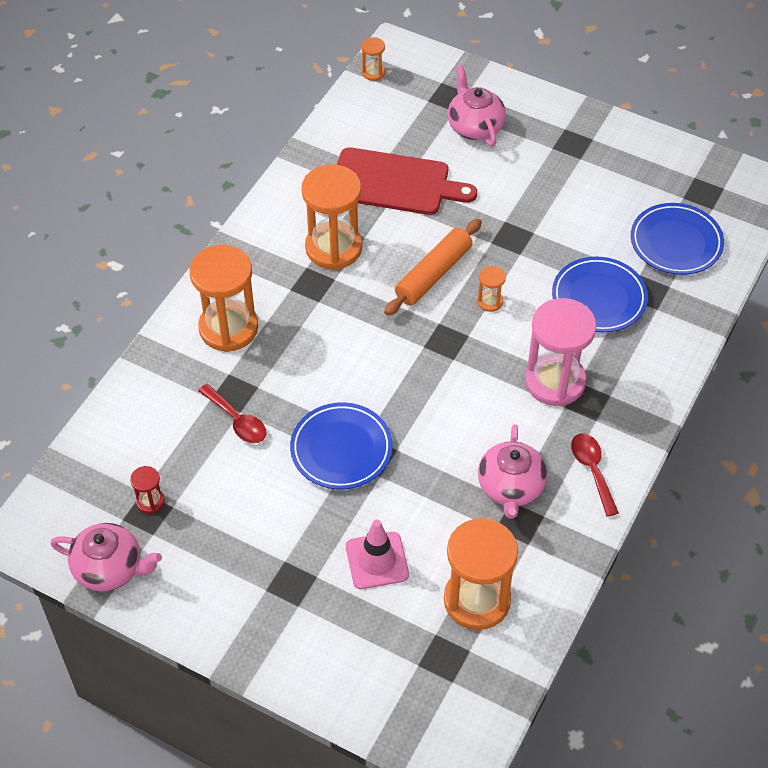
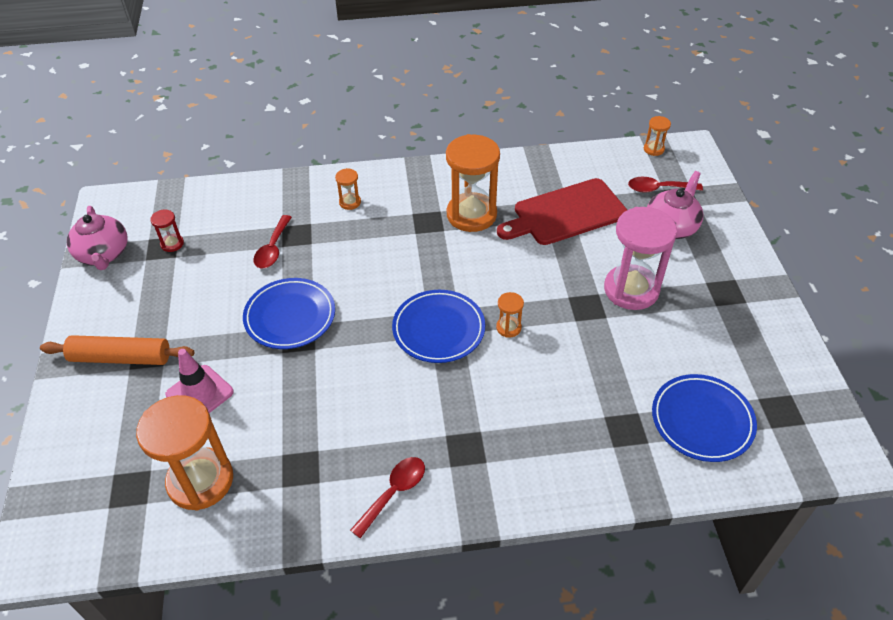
camera: 55 degrees right, 5 degrees down
orange hourglass [189,245,258,352] -> orange hourglass [335,168,361,210], size x0.44
red cutting board [337,147,477,215] -> red cutting board turned 90 degrees clockwise [497,178,627,245]
orange rolling pin [384,219,482,316] -> orange rolling pin moved to [40,335,194,365]
pink teapot [478,424,547,519] -> none
pink hourglass [525,298,596,406] -> pink hourglass moved to [604,207,677,310]
blue plate [552,257,648,332] -> blue plate moved to [392,290,485,363]
none -> red spoon [628,177,703,193]

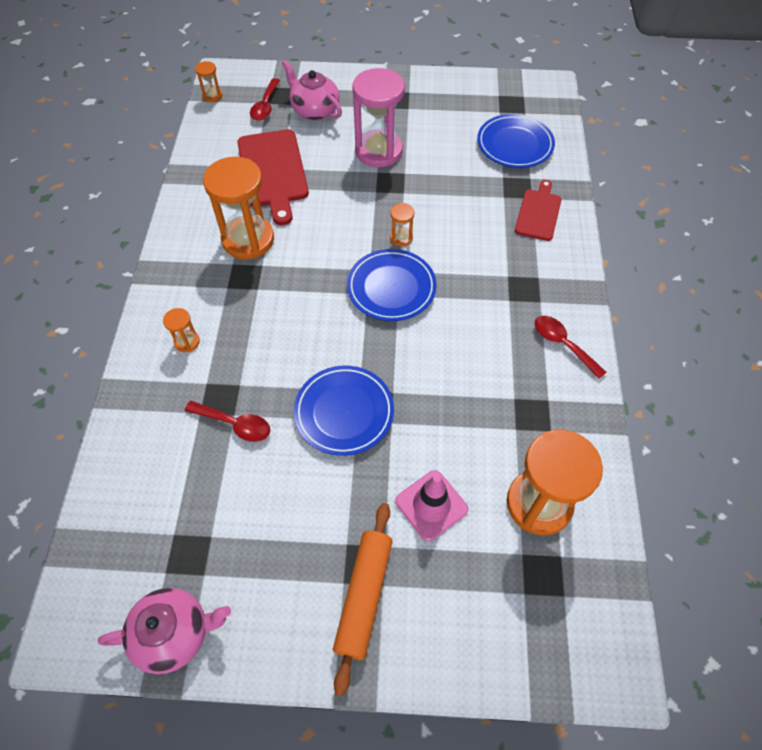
camera: 80 degrees left, 10 degrees up
red hourglass [150,210,184,252] -> none
none -> red cutting board [515,180,562,241]

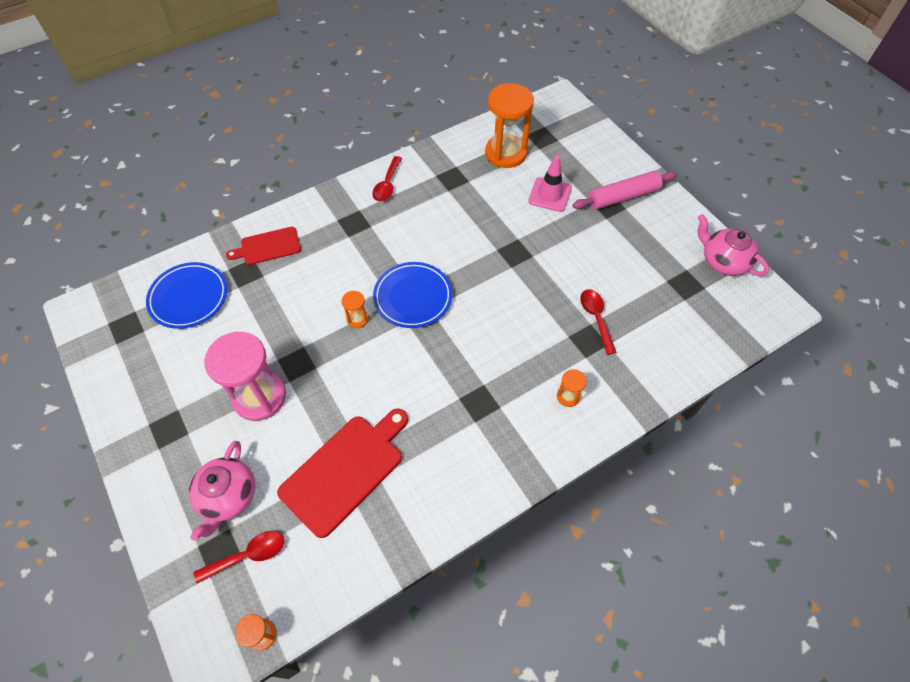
camera: 125 degrees left, 0 degrees up
orange hourglass [203,157,274,259] -> none
blue plate [294,366,394,456] -> none
orange rolling pin [333,503,393,696] -> pink rolling pin [572,171,677,209]

